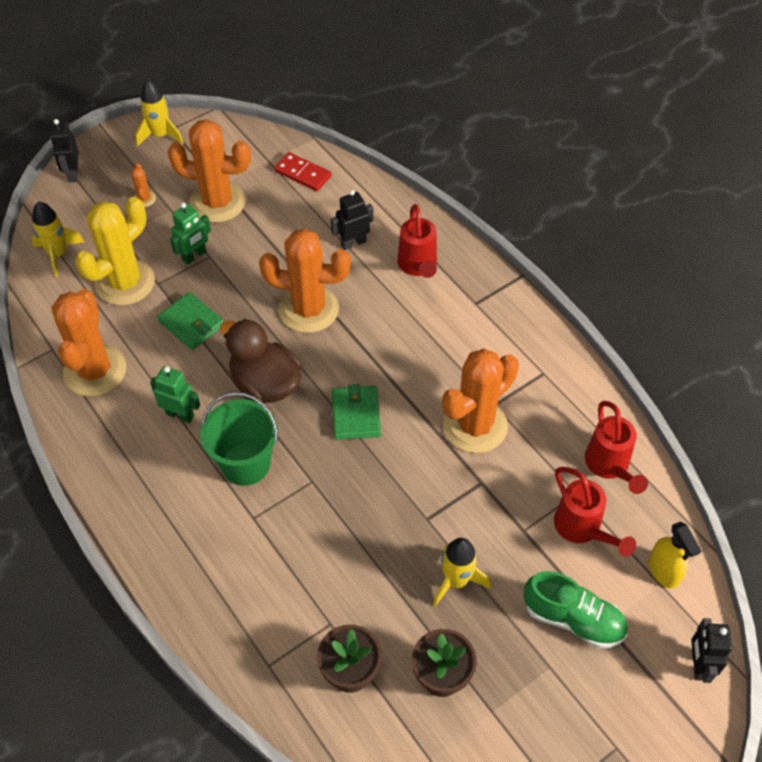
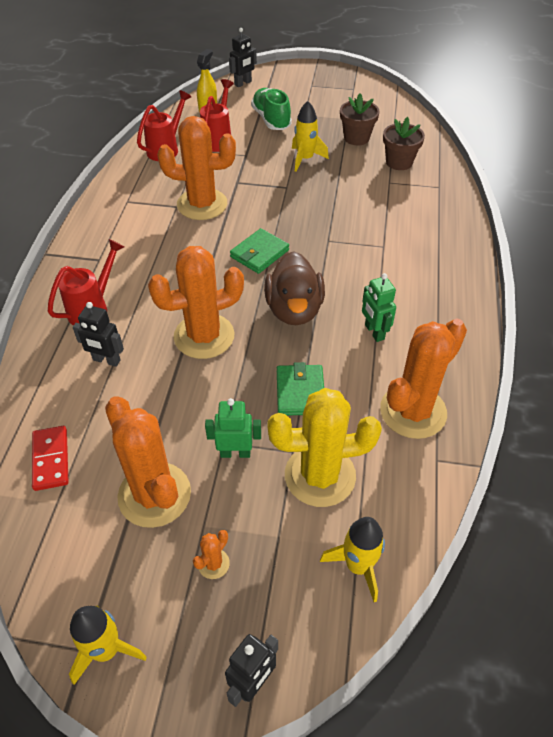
camera: 135 degrees left, 5 degrees down
green bucket [200,392,278,486] -> none
orange cactus [259,228,351,333] -> orange cactus turned 75 degrees counterclockwise [148,246,244,359]

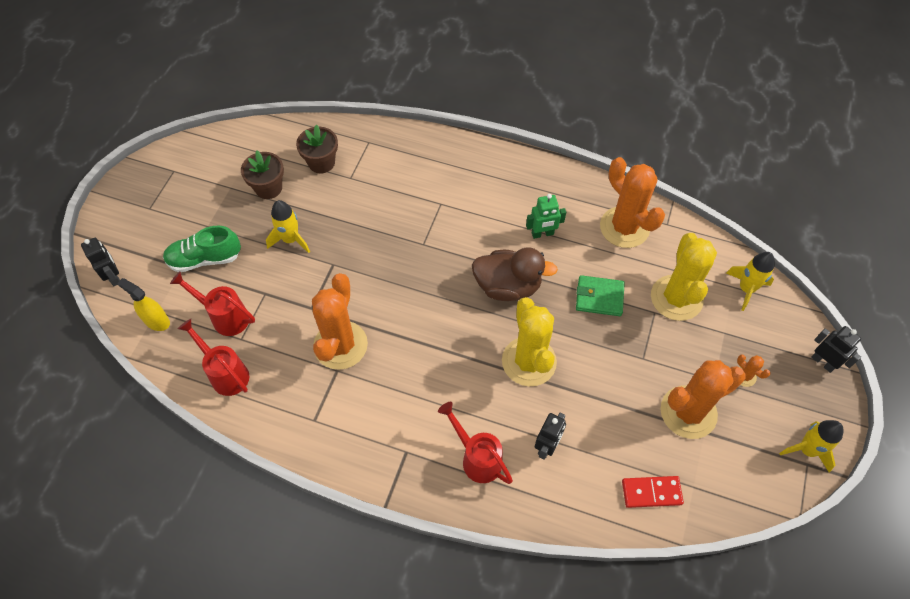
camera: 80 degrees left, 10 degrees up
orange cactus [148,246,244,359] -> yellow cactus [502,297,557,386]
green robot [205,398,261,458] -> none
green wallet [230,228,289,274] -> none

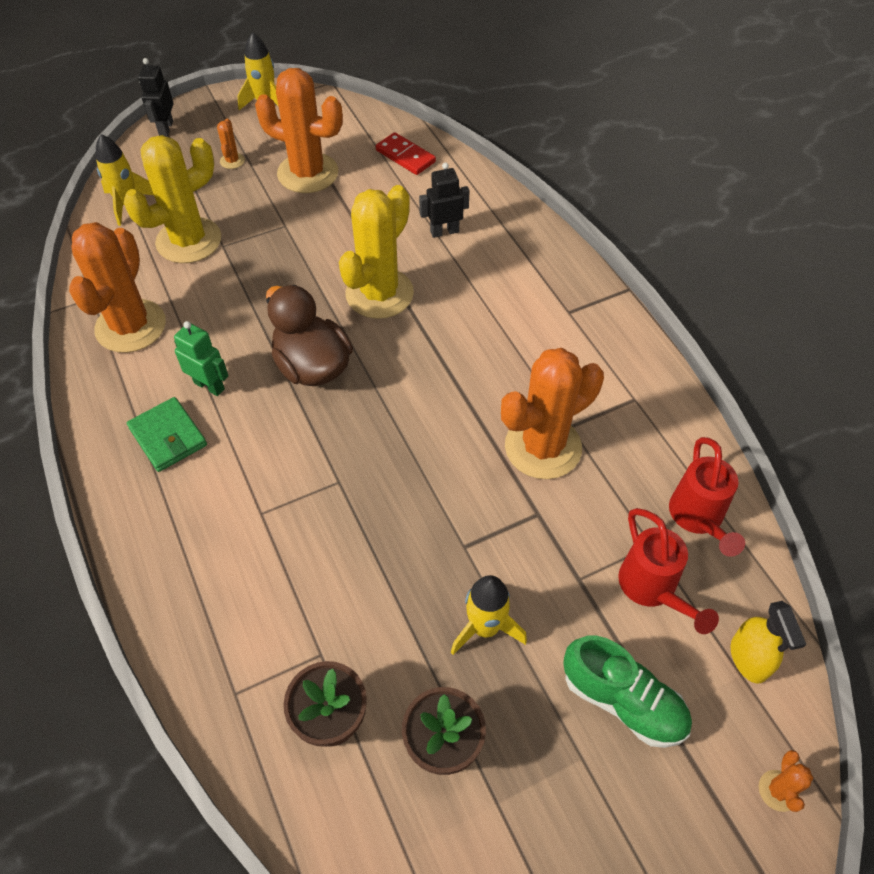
camera: 135 degrees left, 5 degrees down
black robot [81,238,120,286] -> orange cactus [759,750,813,812]
red watering can [438,402,513,484] -> none
green wallet [576,275,625,316] -> green wallet moved to [127,397,207,472]

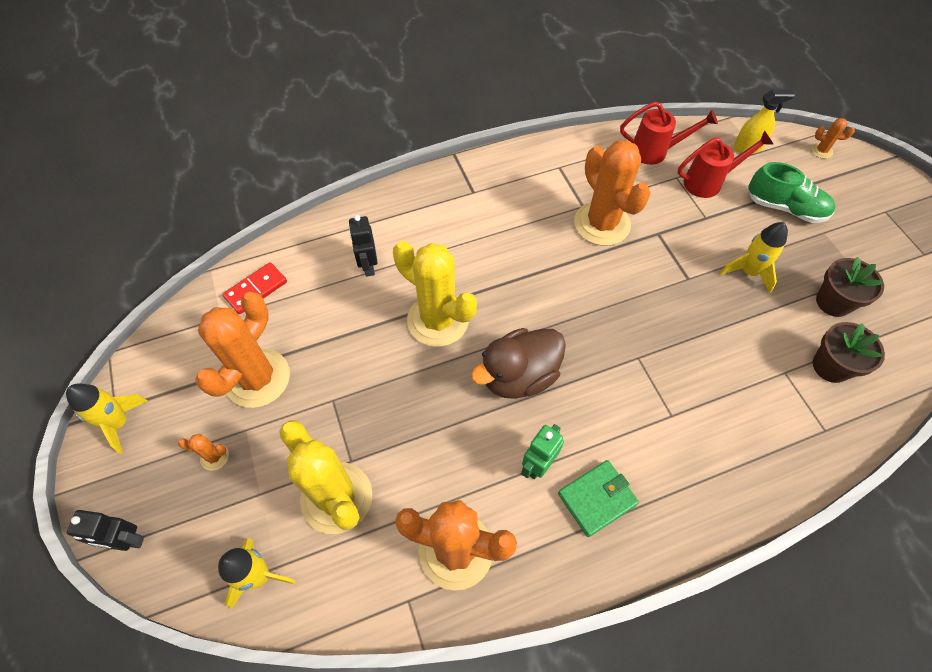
camera: 85 degrees left, 5 degrees up
green shoe [563,636,692,748] -> green shoe turned 75 degrees clockwise [748,162,835,223]

